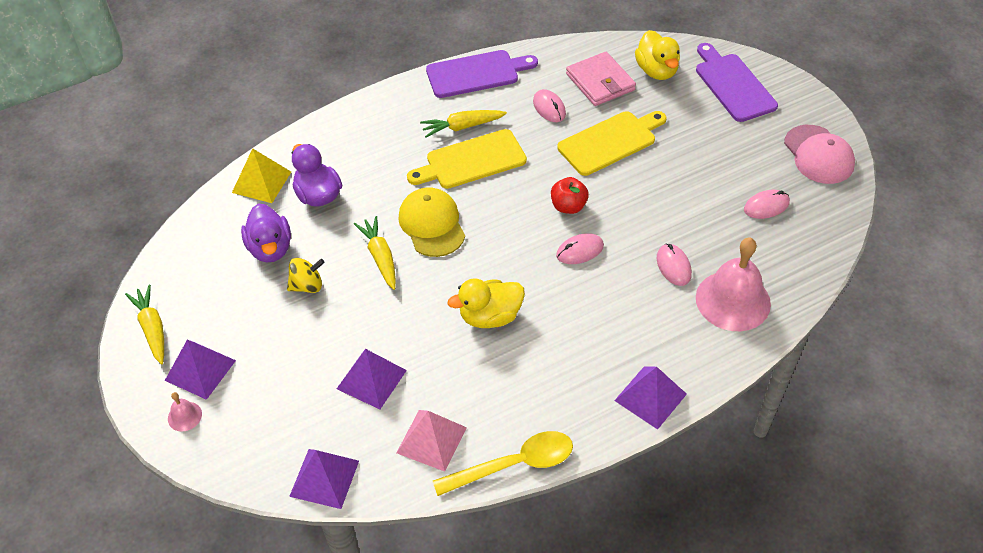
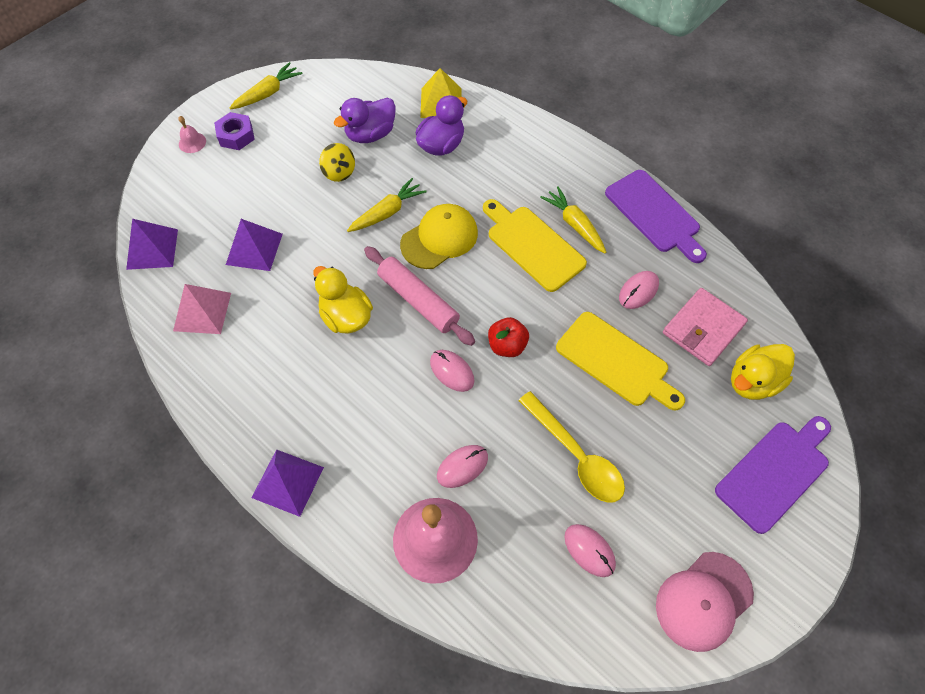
camera: 70 degrees right, 10 degrees up
purple pyramid [165,340,236,400] -> purple nut [214,112,255,150]
yellow spoon [433,431,573,496] -> yellow spoon moved to [518,391,625,503]
none -> pink rolling pin [364,246,475,346]

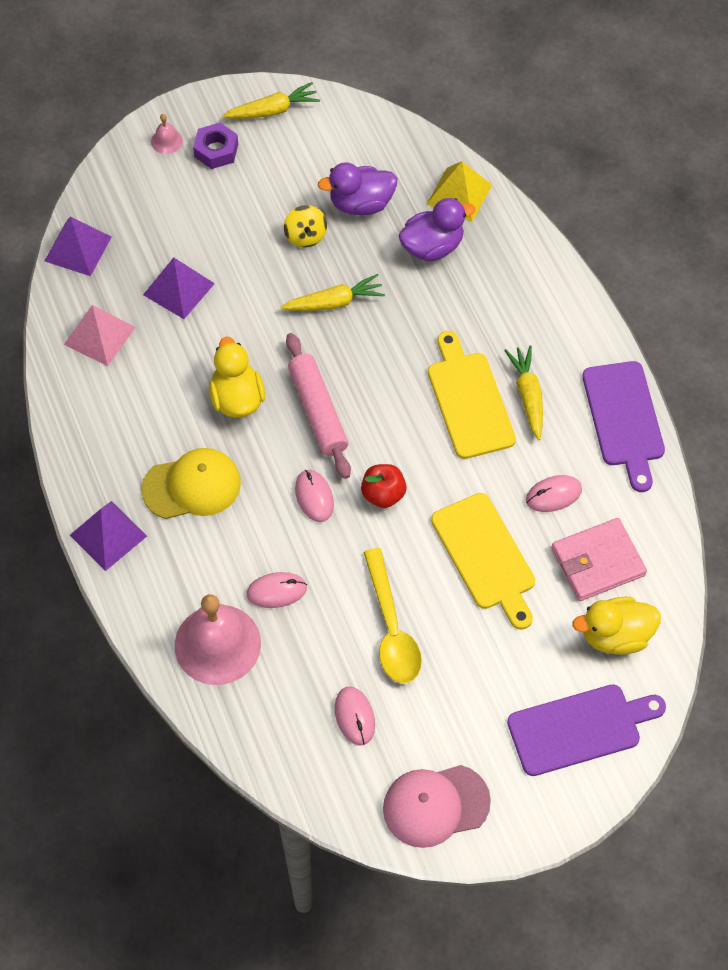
camera: 25 degrees right, 0 degrees up
yellow cap [400,204,478,269] -> yellow cap moved to [141,448,241,519]

